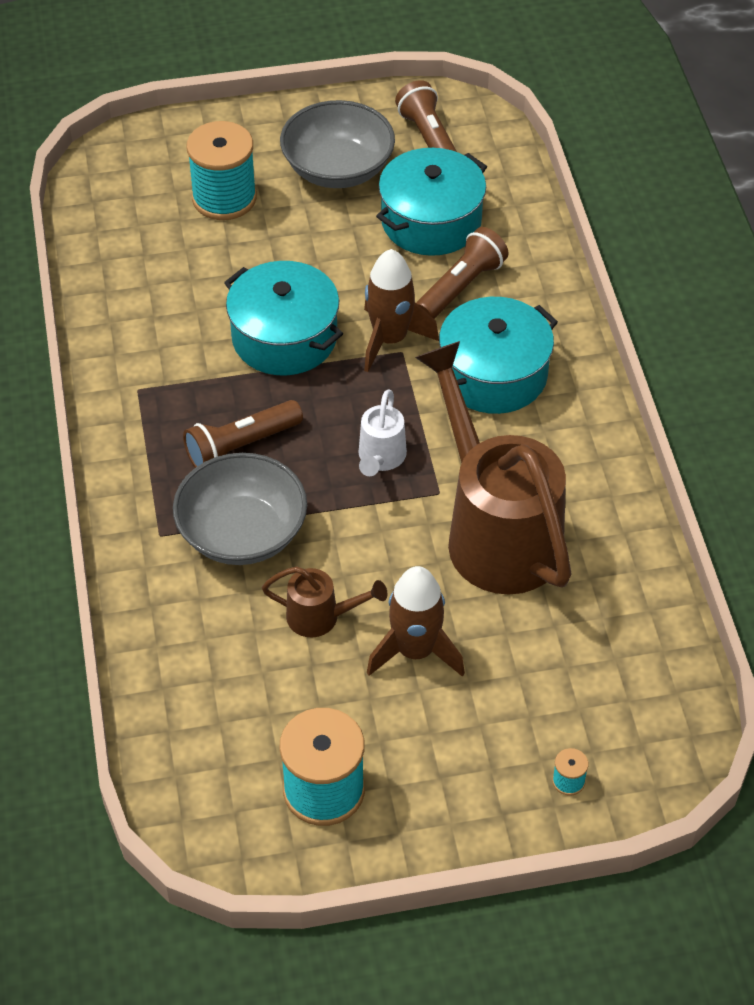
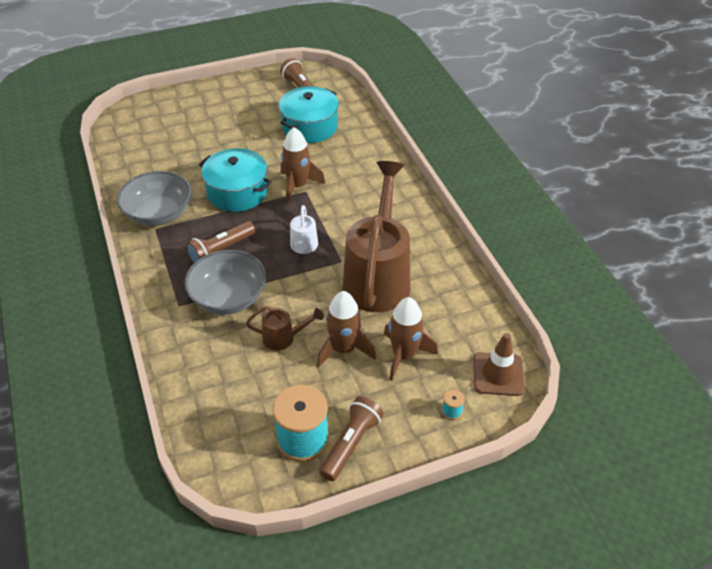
camera: 10 degrees left, 5 degrees down
turquoise spool [187,121,257,220] -> none
grey bowl [280,100,395,188] -> grey bowl moved to [117,171,191,226]
brown watering can [415,341,572,595] -> brown watering can turned 45 degrees clockwise [342,161,411,312]
brown flashlight [416,227,509,319] -> brown flashlight moved to [319,396,384,481]
turquoise pot [435,297,558,414] -> none
none -> brown rocket [384,297,438,381]
none -> brown traffic cone [474,333,525,396]

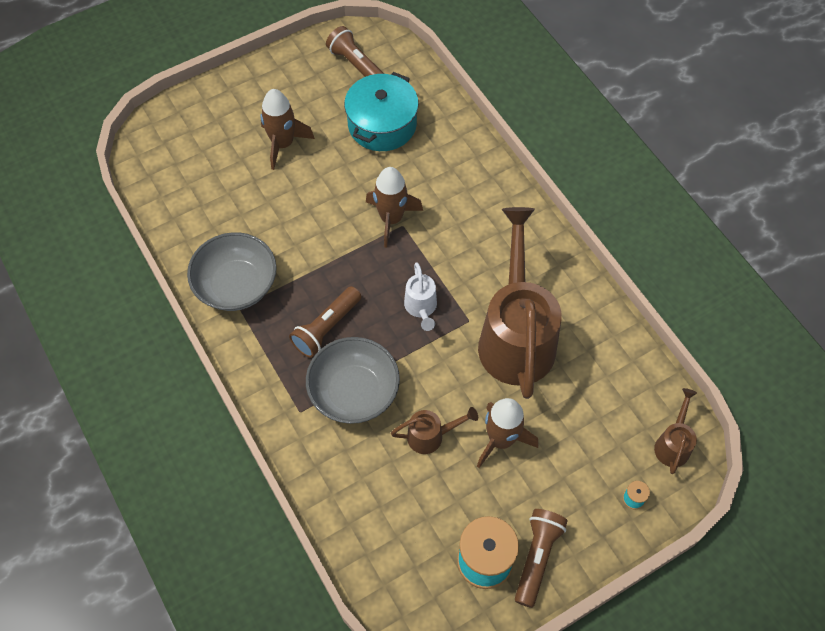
camera: 10 degrees left, 15 degrees up
turquoise pot [199,148,272,212] -> none
brown rocket [384,297,438,381] -> brown rocket moved to [260,89,315,170]
brown traffic cone [474,333,525,396] -> brown watering can [654,388,697,474]

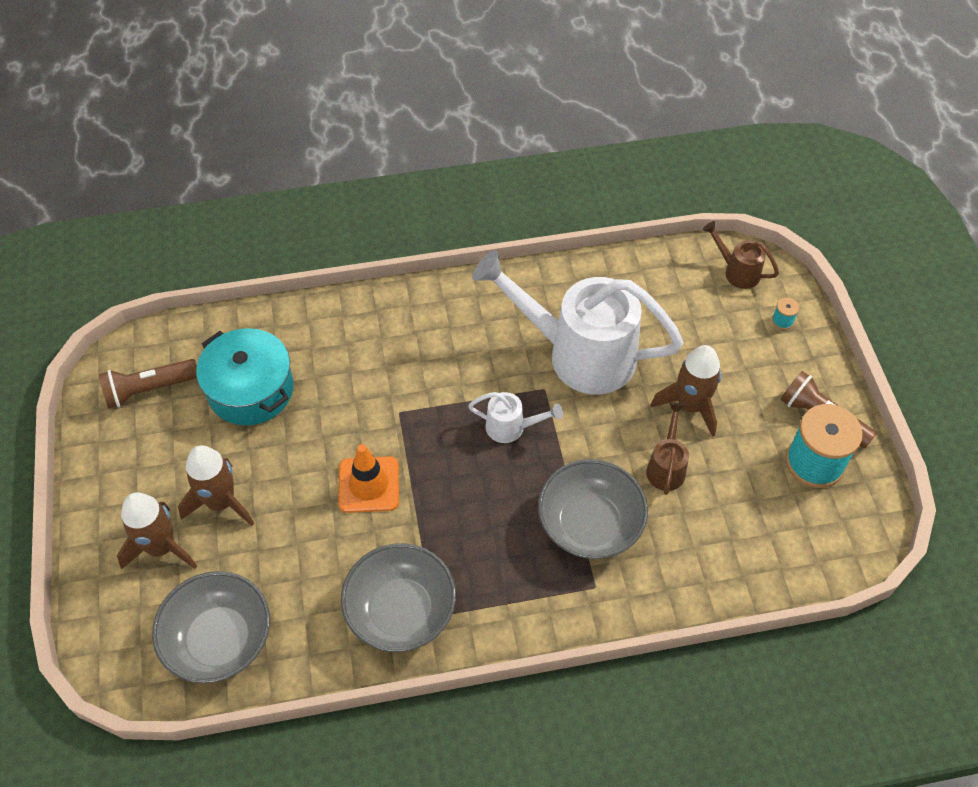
camera: 70 degrees left, 5 degrees down
brown flashlight [289,286,361,358] -> none
brown rocket [366,167,423,248] -> brown rocket moved to [117,492,197,569]
brown watering can [478,207,562,399] -> white watering can [472,250,683,395]
none -> grey bowl [152,571,270,683]
none -> orange traffic cone [338,444,399,513]

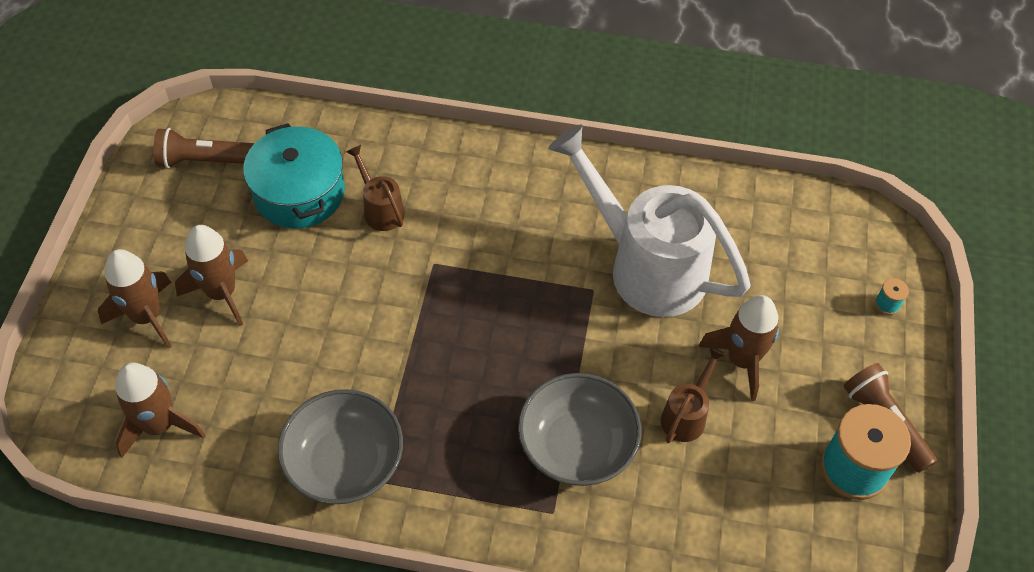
camera: 20 degrees right, 0 degrees up
grey bowl [152,571,270,683] -> brown rocket [115,363,205,458]
orange traffic cone [338,444,399,513] -> none
white watering can [468,392,563,443] -> none
brown watering can [702,221,779,289] -> brown watering can moved to [346,145,405,231]

